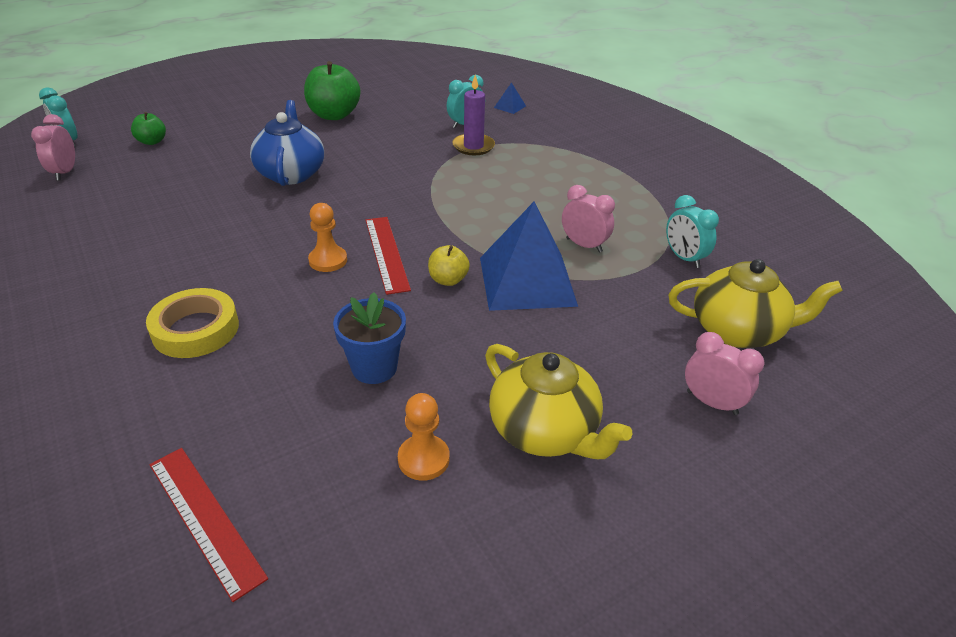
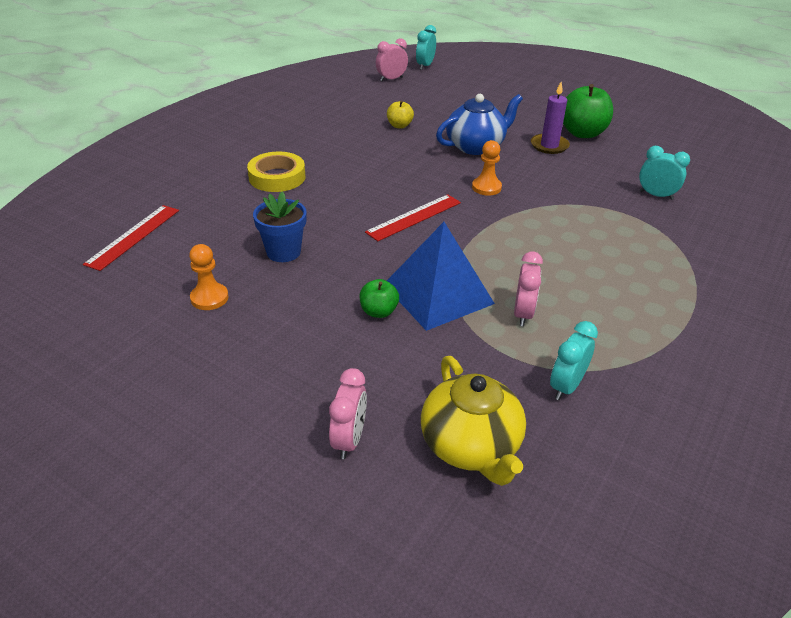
camera: 65 degrees right, 0 degrees up
green apple [131,112,166,145] -> green apple moved to [359,279,399,318]
orange pawn [308,203,347,272] -> orange pawn moved to [472,140,502,196]
yellow apple [428,245,470,286] -> yellow apple moved to [387,100,414,129]
purple candle [452,75,495,155] -> purple candle moved to [531,82,570,154]
yellow teapot [485,344,632,459] -> none
blue pyramid [494,82,526,114] -> none

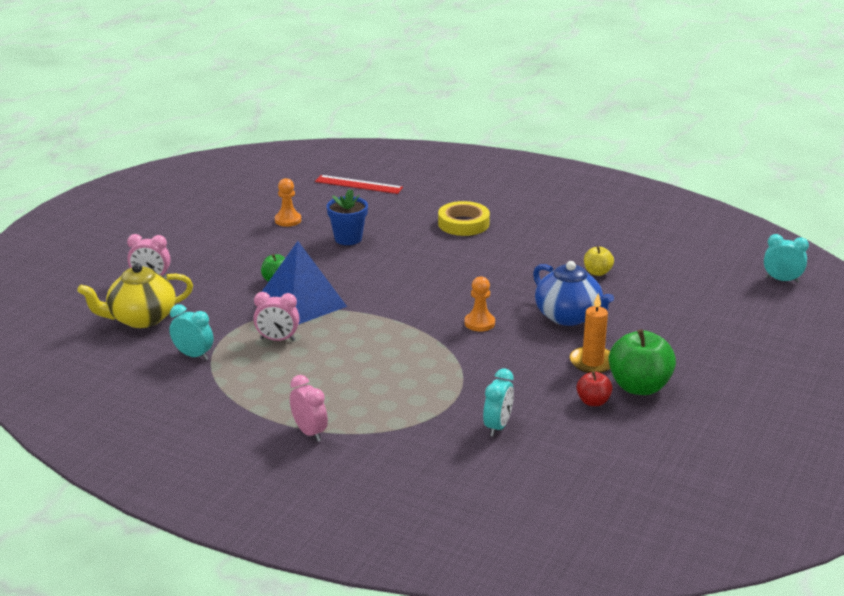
camera: 85 degrees right, 10 degrees down
red ruler [365,194,461,241] -> none
pink clock [376,38,408,81] -> pink clock moved to [290,375,328,442]
purple candle [531,82,570,154] -> orange candle [570,293,610,373]
none -> red apple [576,371,613,406]

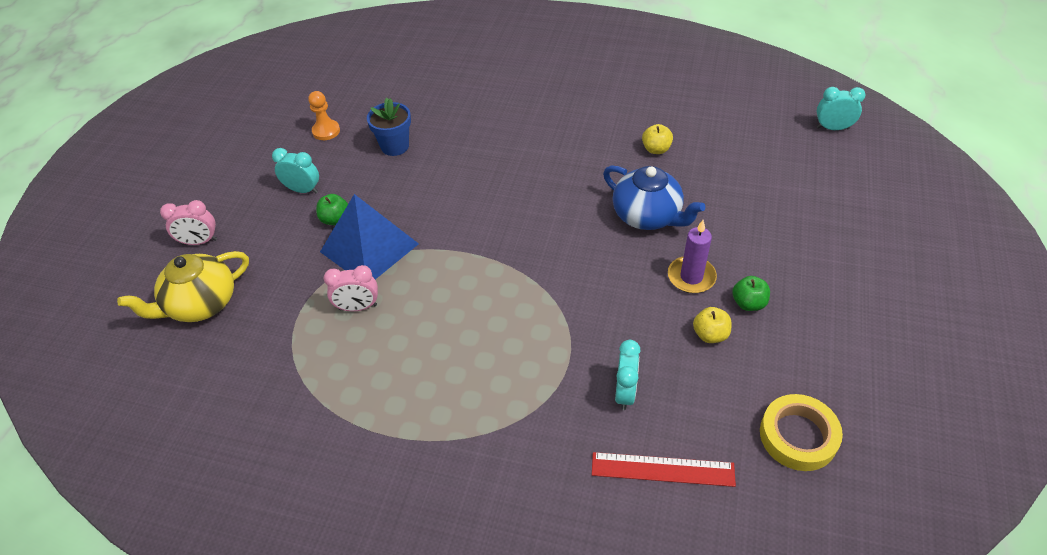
camera: 10 degrees left, 20 degrees up
turquoise clock [169,304,213,360] -> turquoise clock moved to [272,148,319,193]
pink clock [290,375,328,442] -> none
red ruler [315,175,403,194] -> red ruler moved to [592,452,736,487]
yellow tape [438,201,490,236] -> yellow tape moved to [760,394,843,471]
orange pawn [465,276,495,331] -> none
orange candle [570,293,610,373] -> purple candle [668,220,717,293]
red apple [576,371,613,406] -> yellow apple [693,307,731,343]
green apple [609,329,676,395] -> green apple [732,276,770,311], size x0.53

